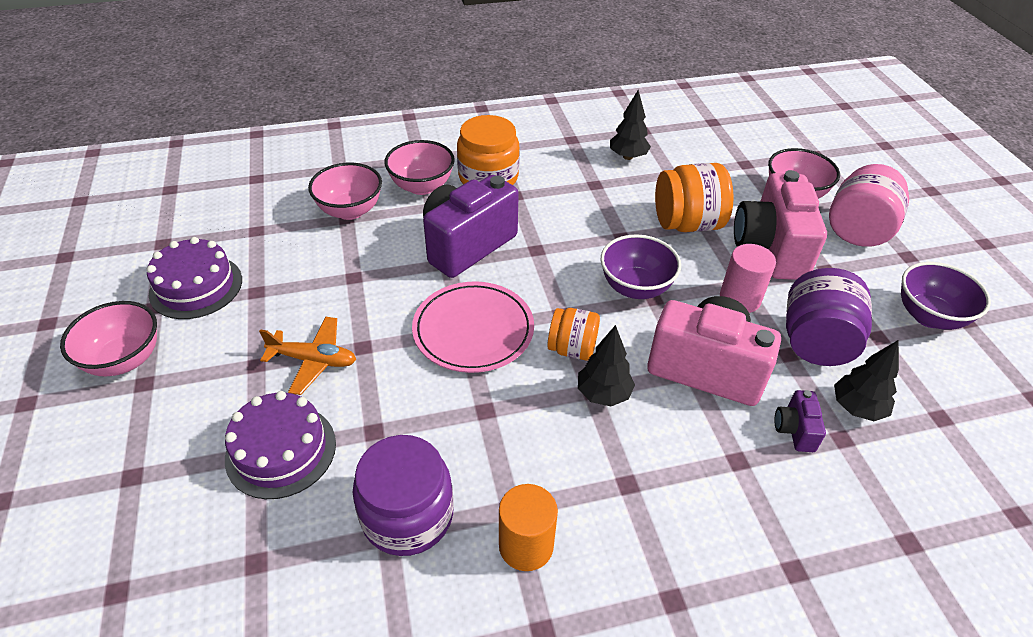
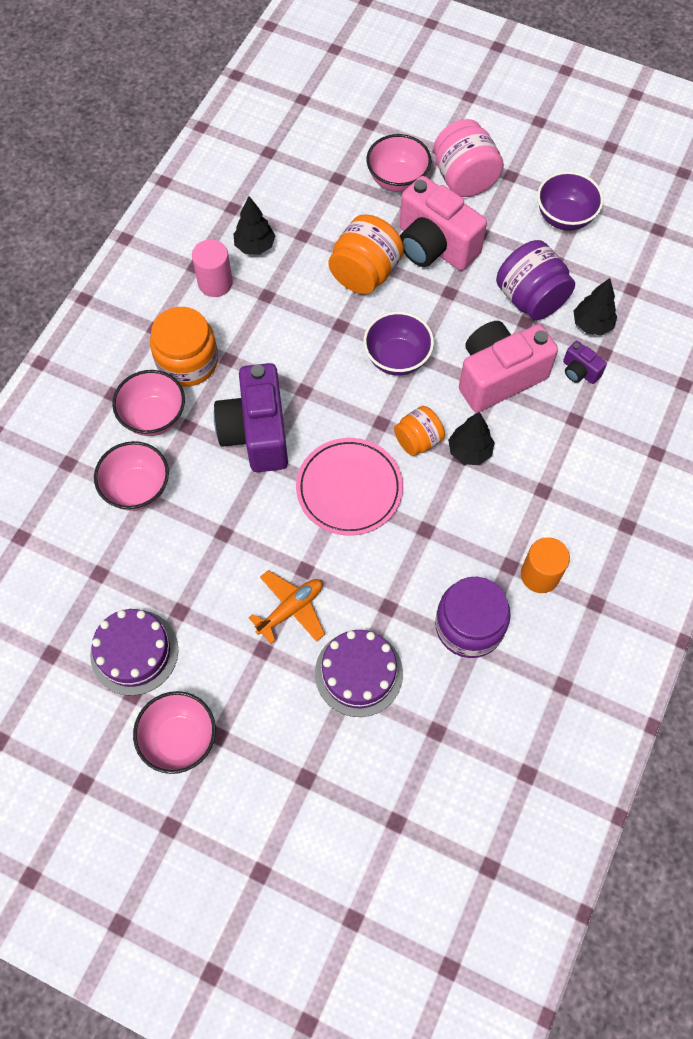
camera: 50 degrees left, 20 degrees up
pink cylinder [720,244,776,313] -> pink cylinder moved to [192,239,233,297]

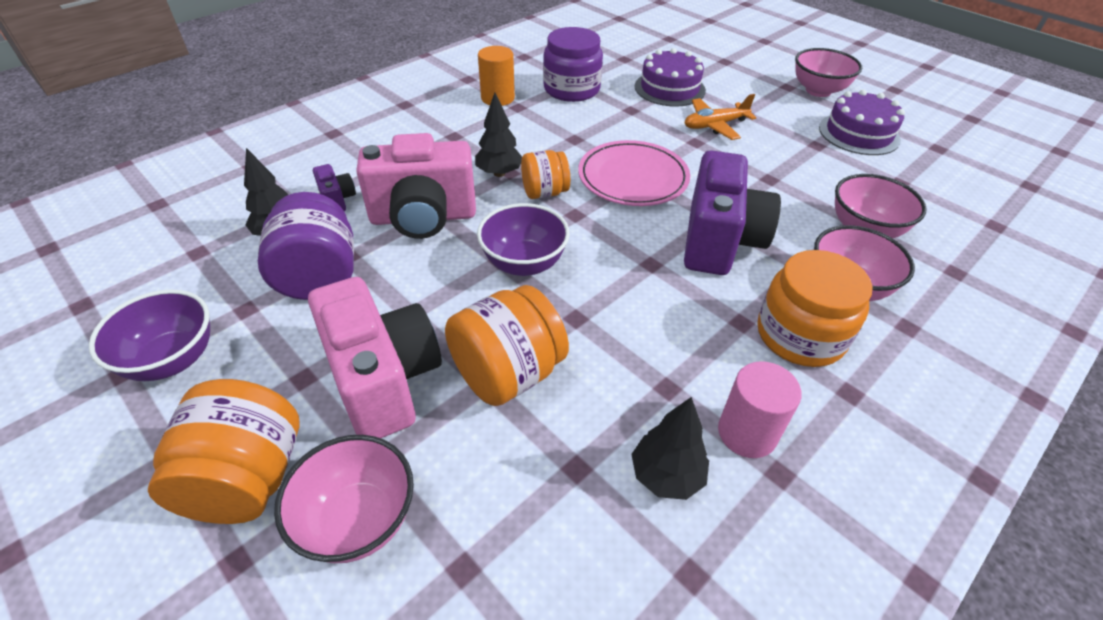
camera: 160 degrees left, 20 degrees down
pink jar [434,119,504,197] -> orange jar [148,379,300,524]

